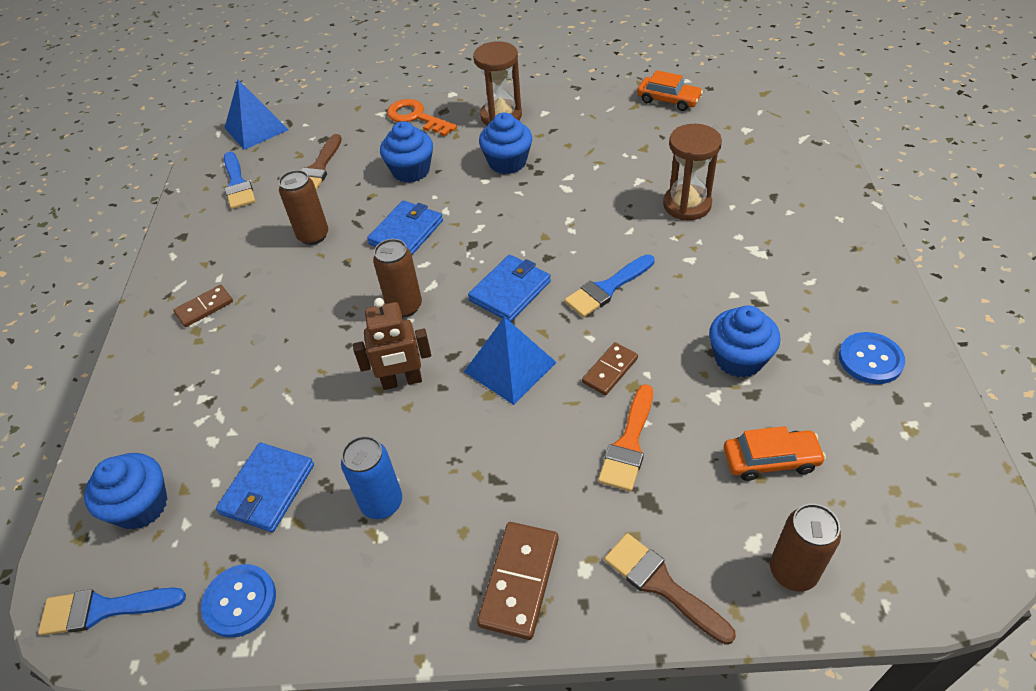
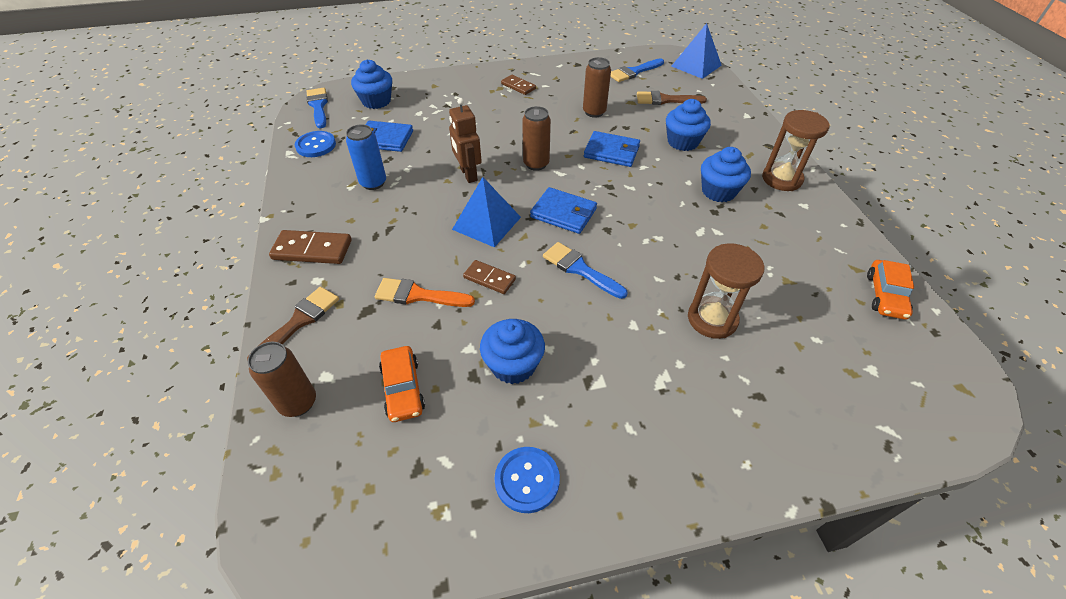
camera: 75 degrees right, 0 degrees up
orange key [387,99,457,136] -> none

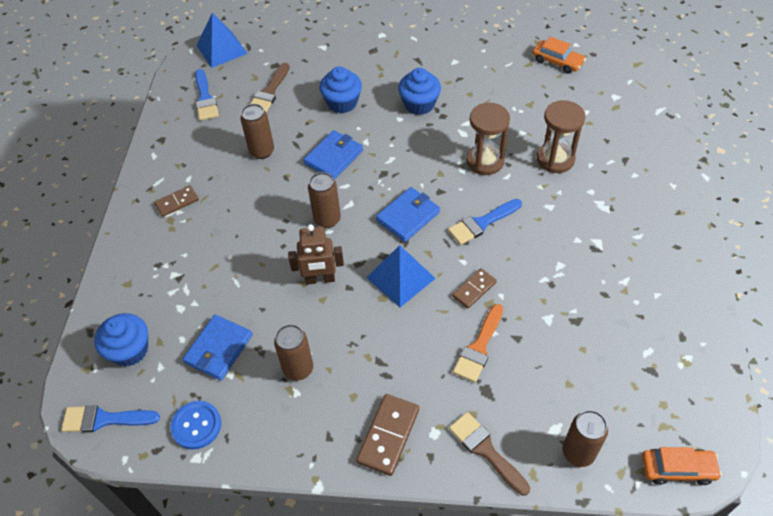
camera: 70 degrees left, 5 degrees up
blue can [346,124,386,190] -> brown can [274,324,313,381]
orange car [379,346,425,422] -> orange car moved to [642,447,722,485]
blue cupcake [480,319,545,384] -> none
blue button [494,447,560,513] -> none
brown hourglass [762,110,830,191] -> brown hourglass moved to [467,103,510,175]

